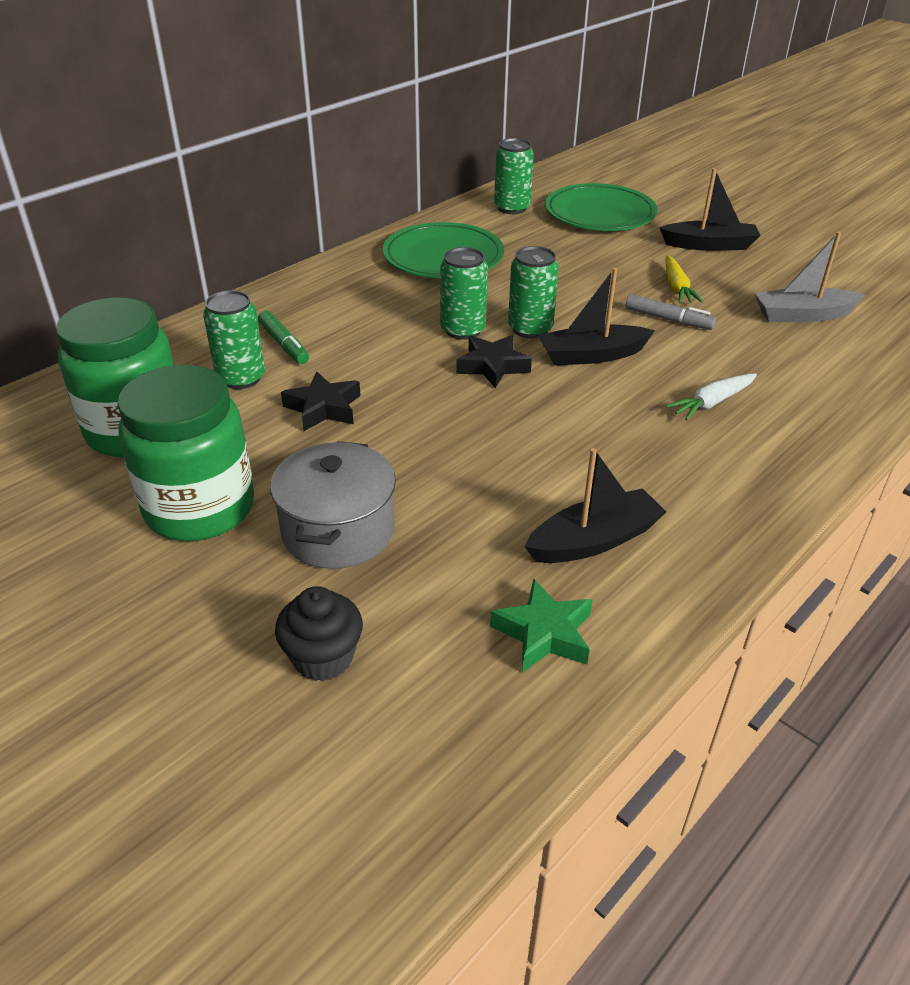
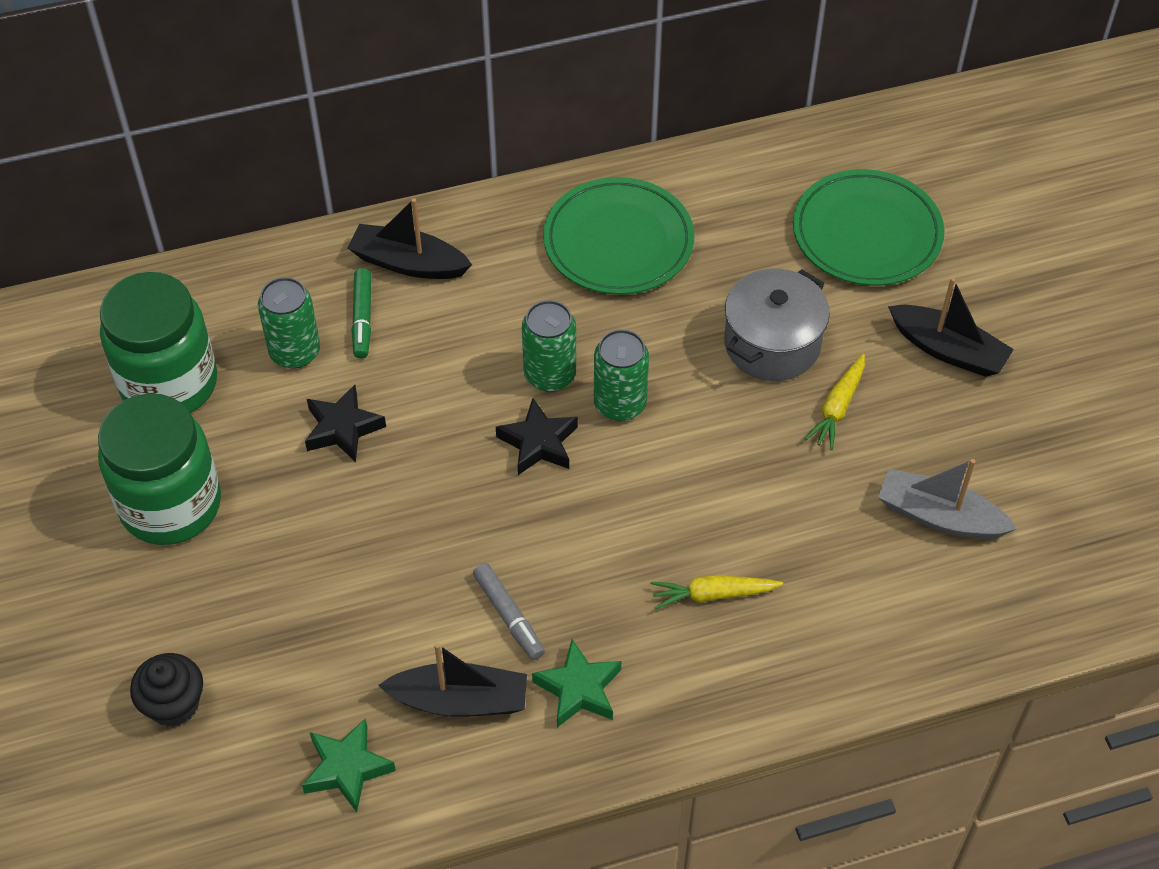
camera: 30 degrees right, 15 degrees up
grey pot [270,441,396,569] -> grey pot moved to [724,269,830,381]
green can [494,138,534,214] -> none
black boat [538,268,655,365] -> black boat moved to [348,198,472,279]
grey marker [626,294,716,330] -> grey marker moved to [473,563,545,660]
white carrot [666,373,757,421] -> yellow carrot [650,575,783,610]
none -> green star [532,639,621,727]

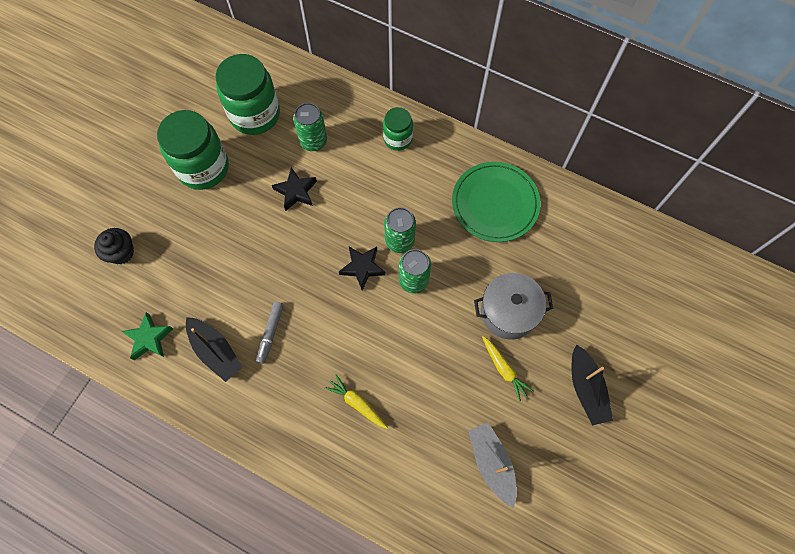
camera: 45 degrees right, 15 degrees up
black boat [348,198,472,279] -> green jar [383,107,413,151]
green marker [352,268,371,359] -> none
green star [532,639,621,727] -> none
green plate [793,169,945,286] -> none
yellow carrot [805,354,865,450] -> yellow carrot turned 105 degrees counterclockwise [482,336,534,402]

